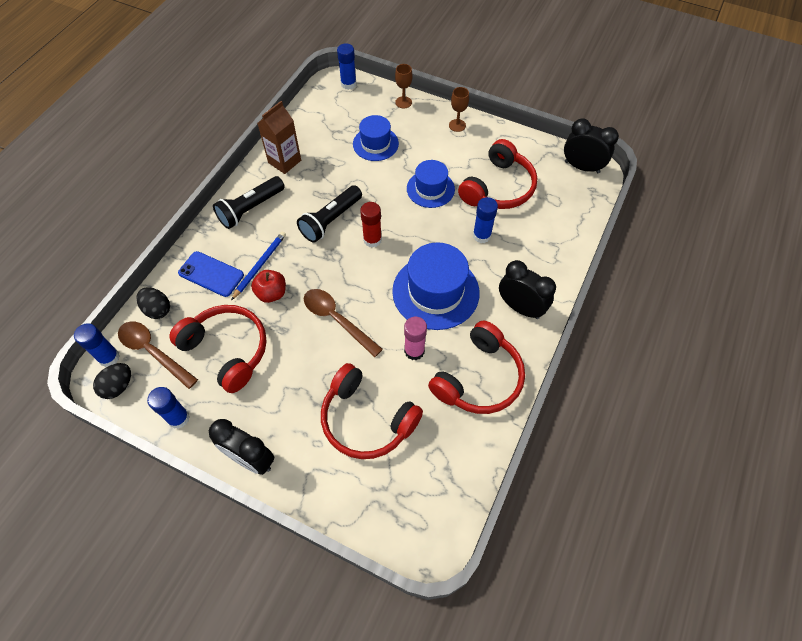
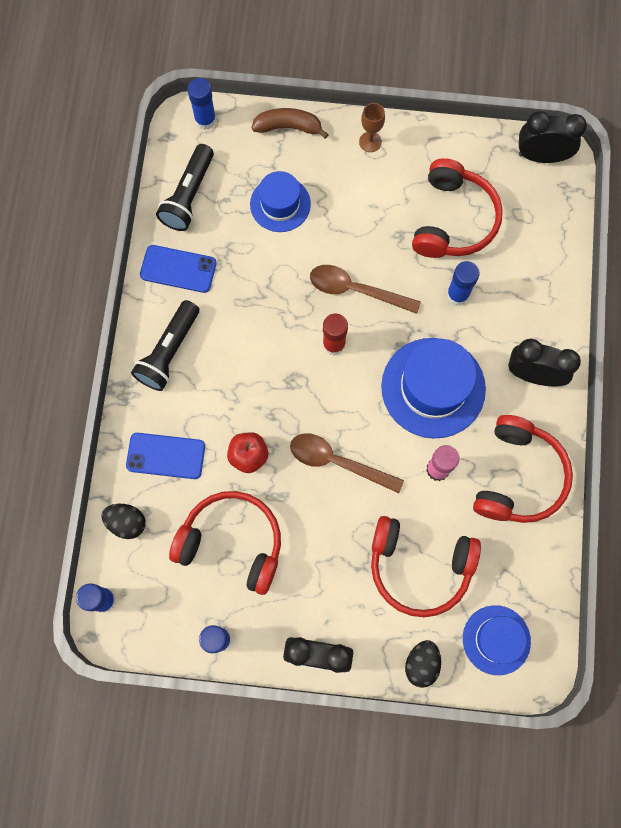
camera: 20 degrees left, 15 degrees up
black egg [93,363,131,399] -> black egg moved to [405,640,441,688]
brown spoon [118,321,198,389] -> brown spoon moved to [310,265,421,314]
blue pencil [231,232,286,300] -> none
brown carton [258,101,301,174] -> blue phone [140,245,217,293]
black flashlight [297,185,362,243] -> black flashlight moved to [156,144,214,231]
brown goblet [395,64,412,108] -> brown banana [251,108,329,139]
blue hat [407,160,455,208] -> blue hat moved to [463,605,531,675]

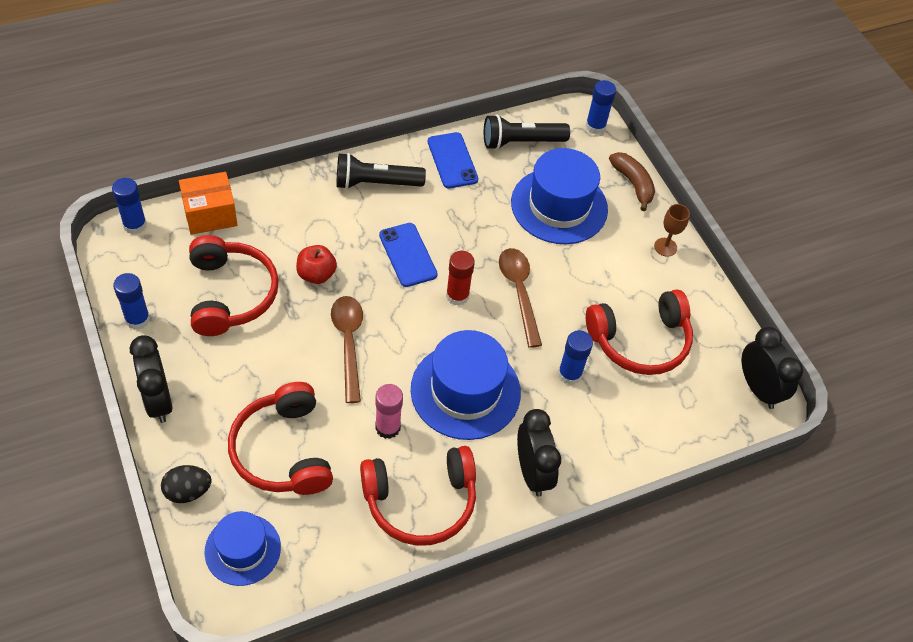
camera: 55 degrees right, 20 degrees down
black egg [101,504,146,539] -> orange box [179,172,238,235]
blue phone [126,433,205,479] -> blue phone moved to [379,223,438,287]
blue hat [250,171,311,232] -> blue hat [511,148,608,244], size x1.63

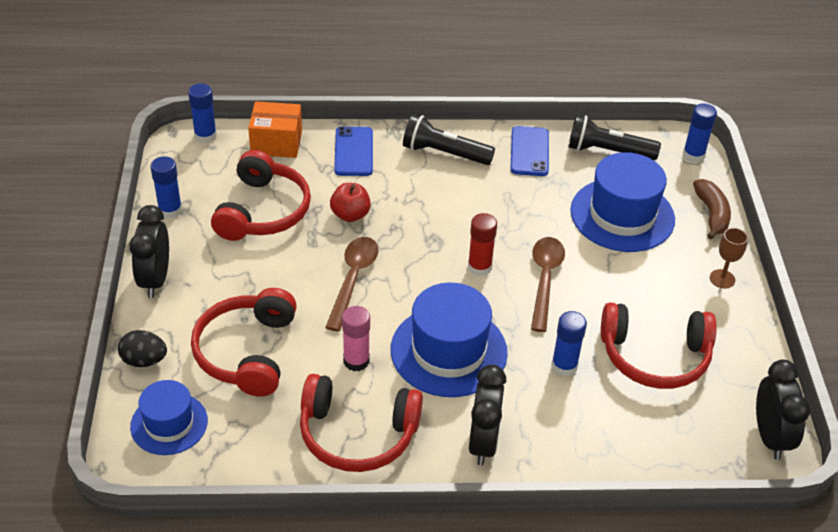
camera: 25 degrees right, 10 degrees down
blue phone [379,223,438,287] -> blue phone moved to [334,126,373,176]

